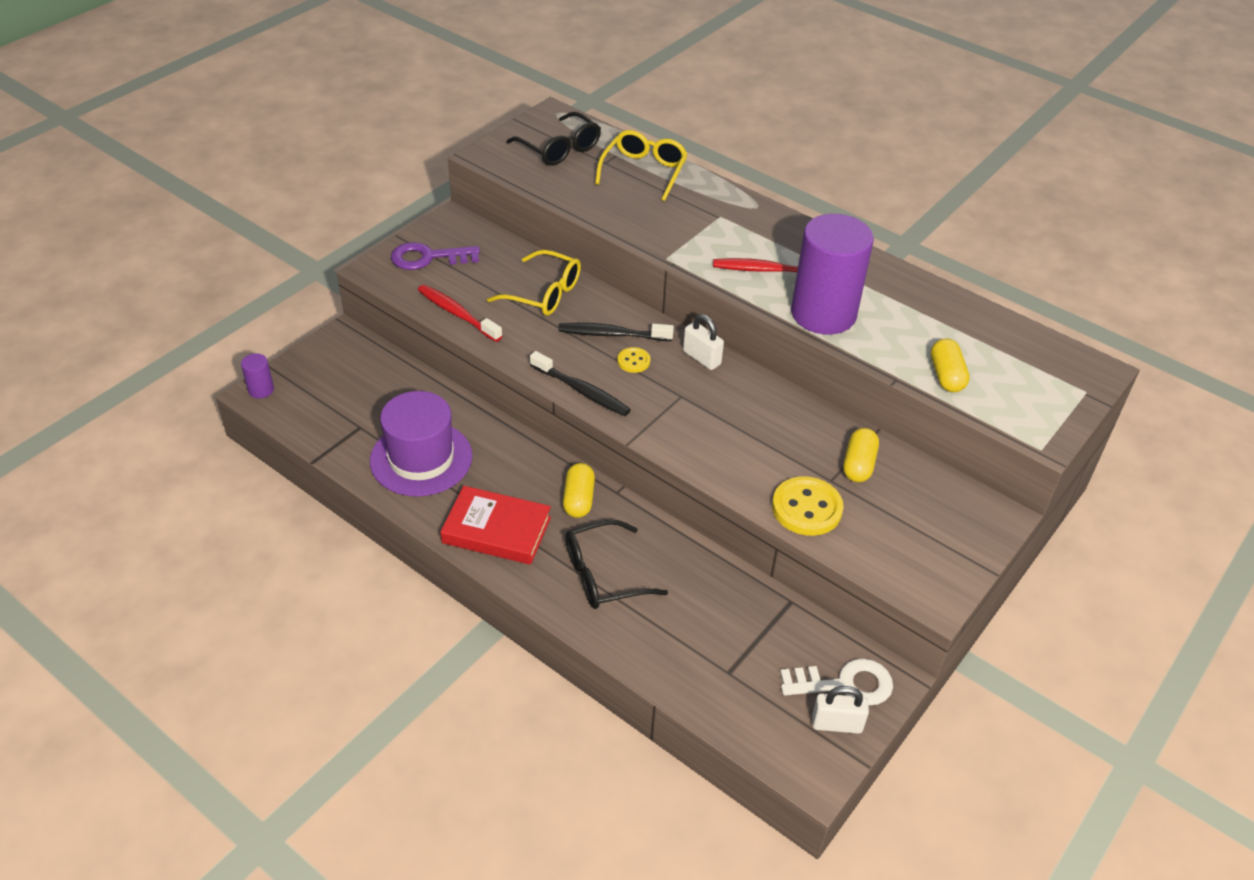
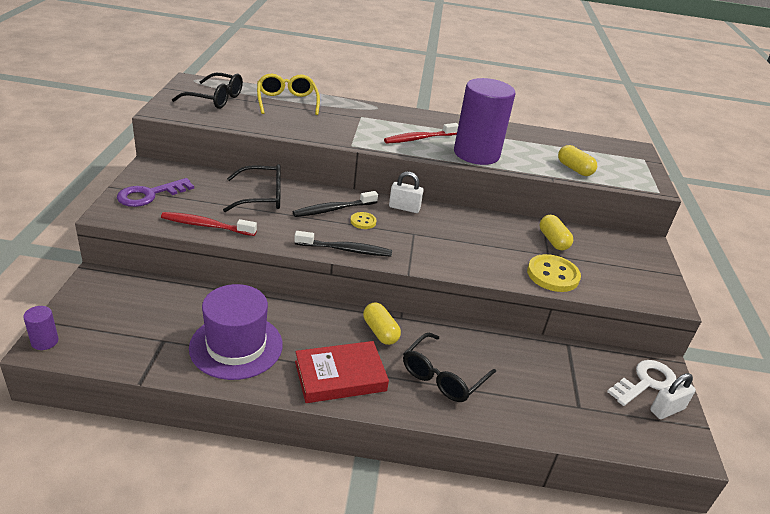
camera: 35 degrees left, 10 degrees down
yellow glasses [487,250,581,316] -> black glasses [223,164,281,212]

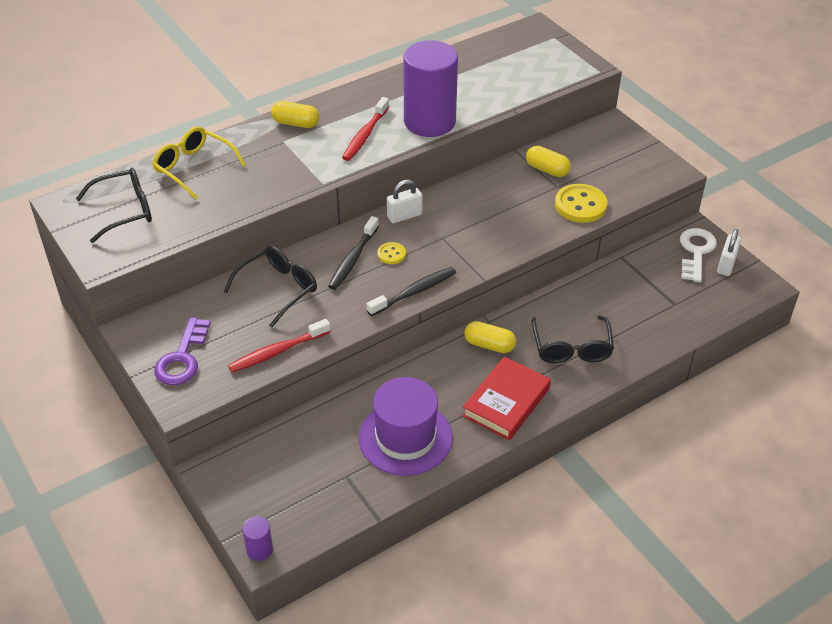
camera: 35 degrees left, 10 degrees up
yellow capsule [558,145,597,176] -> yellow capsule moved to [271,101,319,128]

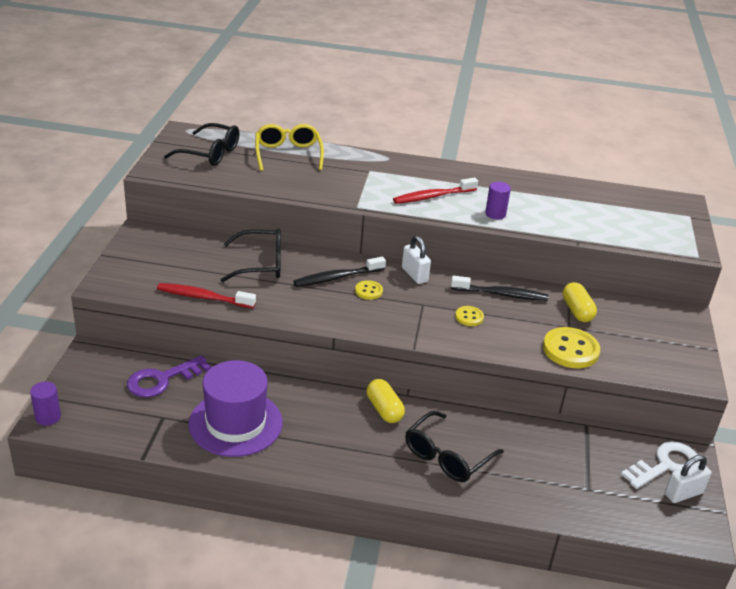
camera: 40 degrees right, 10 degrees down
purple key [154,317,210,385] -> purple key moved to [127,355,211,397]
yellow capsule [271,101,319,128] -> none
black toothbrush [367,267,456,316] -> black toothbrush moved to [451,275,548,301]
white padlock [387,180,422,224] -> white padlock turned 45 degrees clockwise [402,236,431,284]
purple cylinder [403,40,458,137] -> purple cylinder [485,182,511,219], size x0.41
red book [462,356,551,440] -> none
none -> yellow button [455,306,484,326]

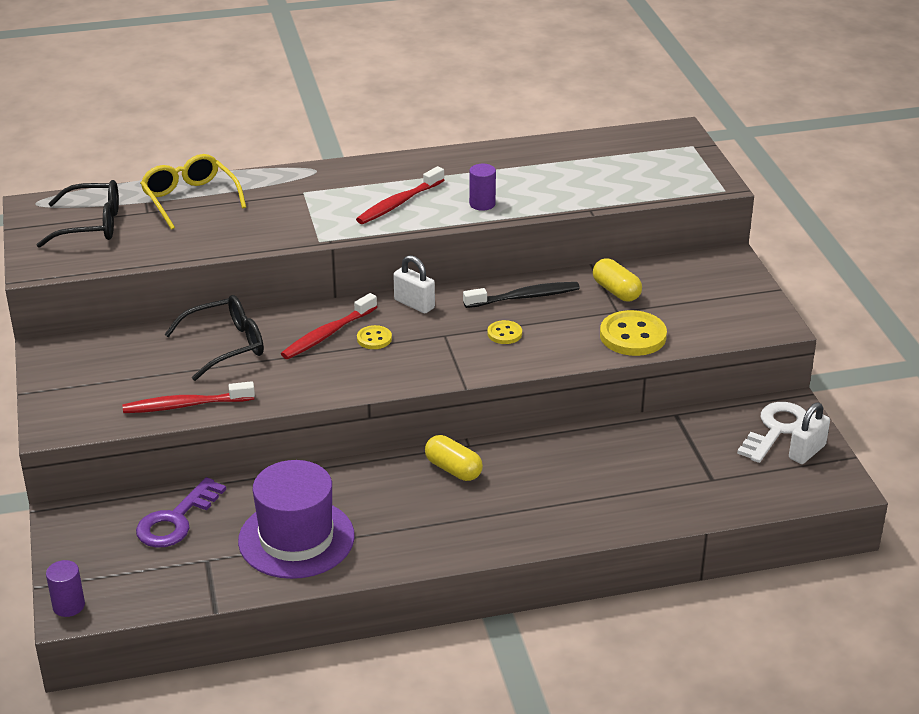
camera: 20 degrees left, 0 degrees up
black toothbrush [293,257,386,287] -> red toothbrush [281,293,377,359]
black glasses [405,411,504,482] -> none

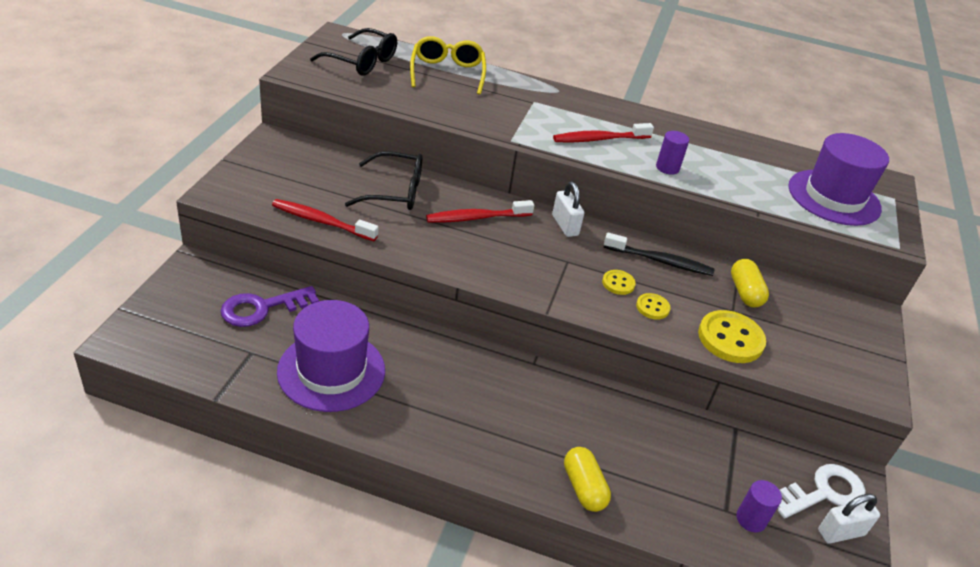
camera: 25 degrees right, 5 degrees up
purple cylinder [46,560,85,617] -> purple cylinder moved to [736,480,782,533]
yellow button [357,325,392,349] -> yellow button moved to [636,293,671,320]
yellow capsule [425,435,483,481] -> yellow capsule moved to [564,447,611,512]
none -> purple hat [788,133,889,226]

